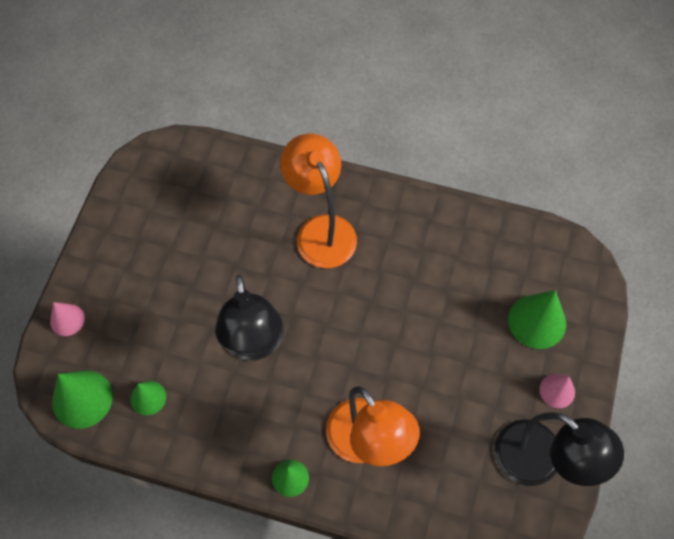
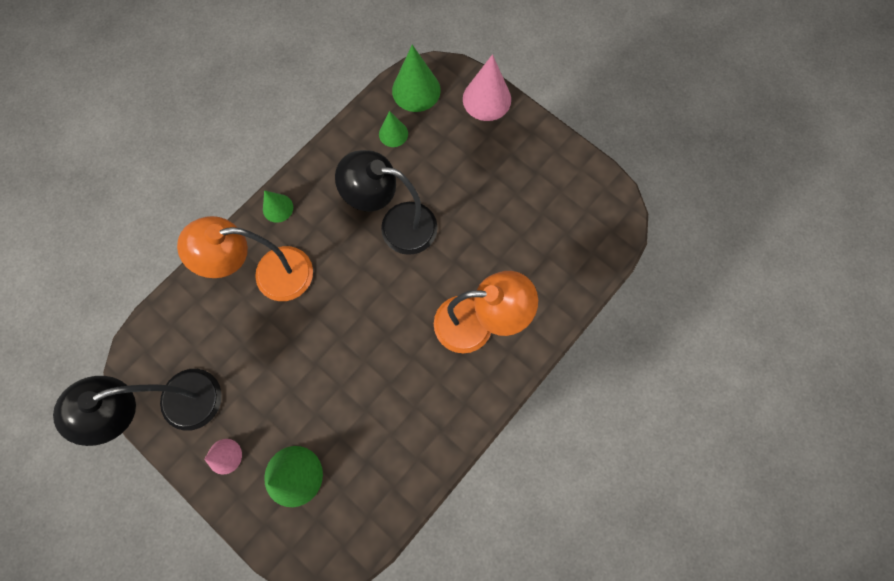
camera: 115 degrees right, 10 degrees up
pink cone [50,302,85,336] -> pink cone [463,54,511,121], size x1.69

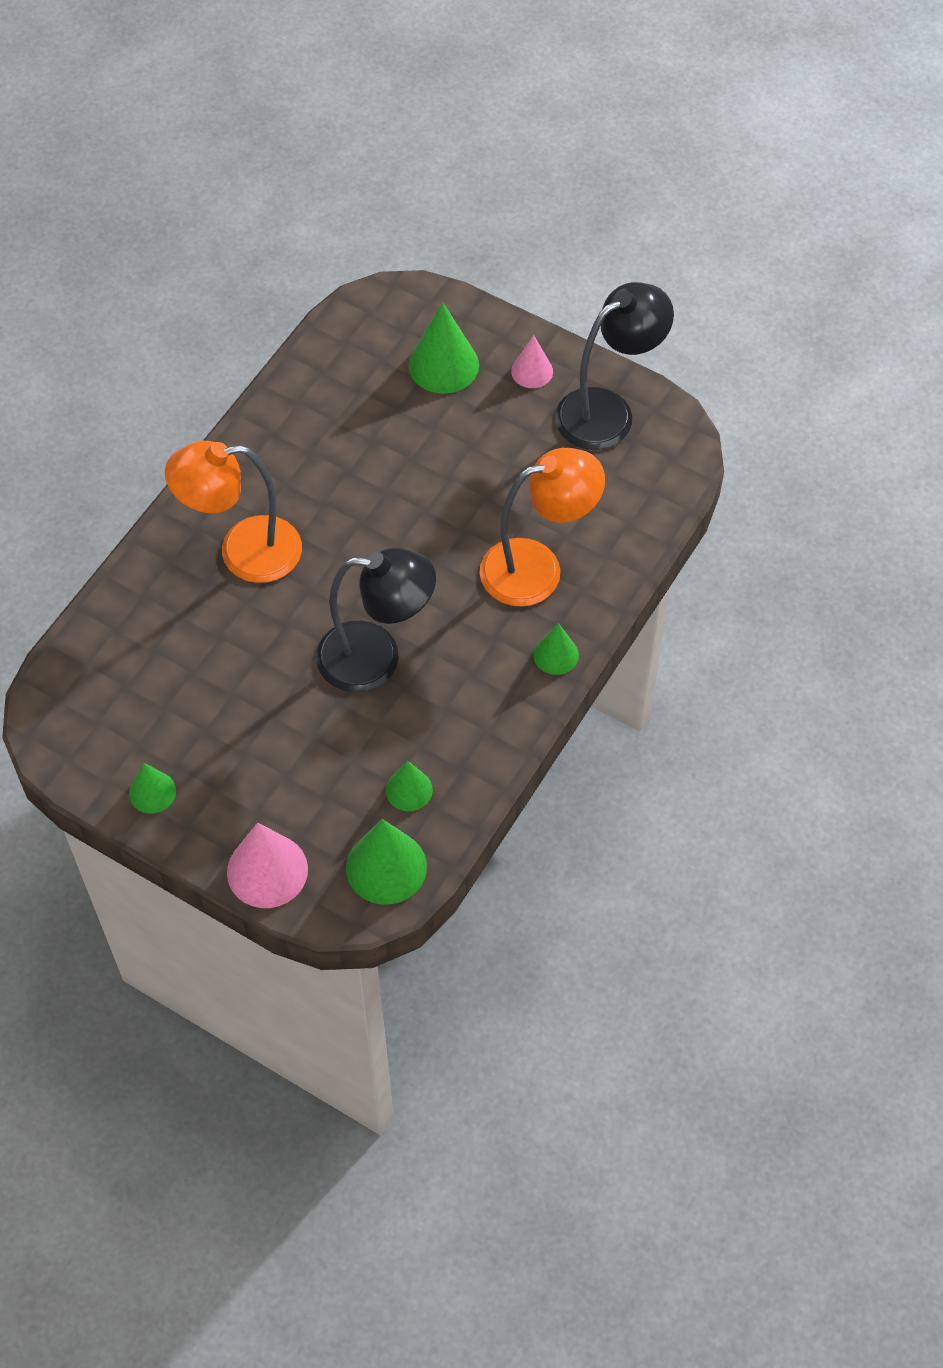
camera: 170 degrees right, 15 degrees down
none -> green cone [129,763,176,813]

